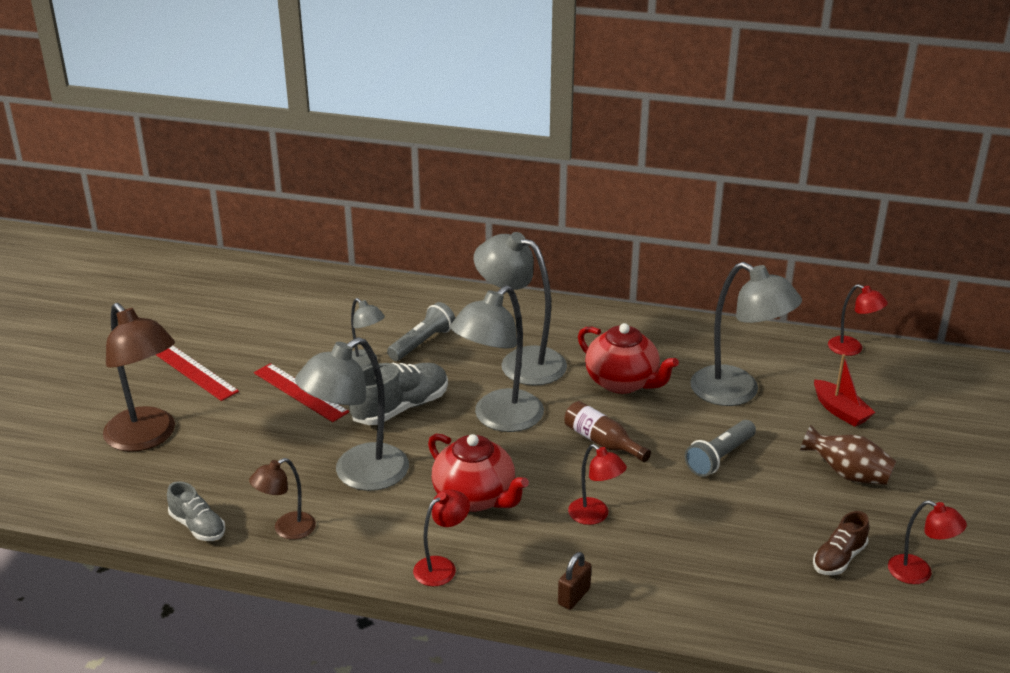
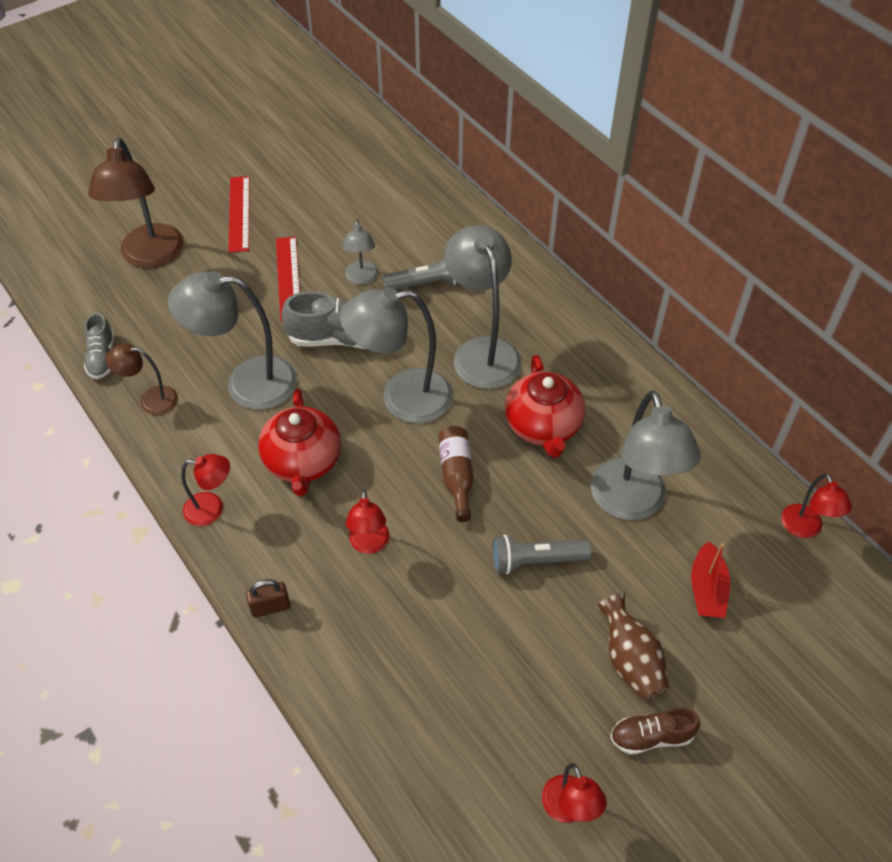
camera: 40 degrees right, 20 degrees up
brown shoe [813,511,869,575] -> brown shoe moved to [610,707,700,755]

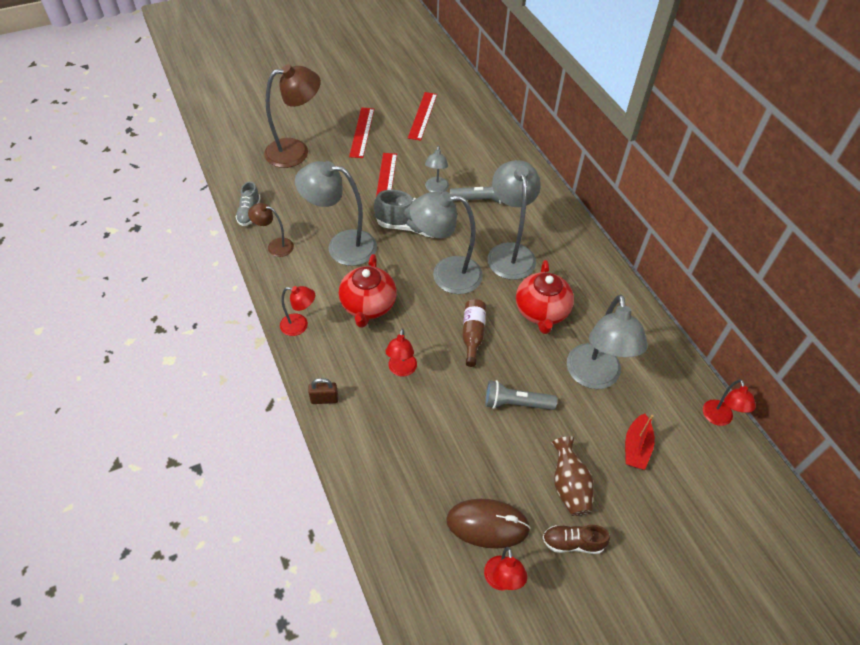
camera: 10 degrees right, 0 degrees up
brown lamp [88,138,184,268] -> brown lamp turned 120 degrees counterclockwise [264,64,321,168]
none -> red ruler [408,92,437,141]
none -> brown mouse [446,499,531,549]

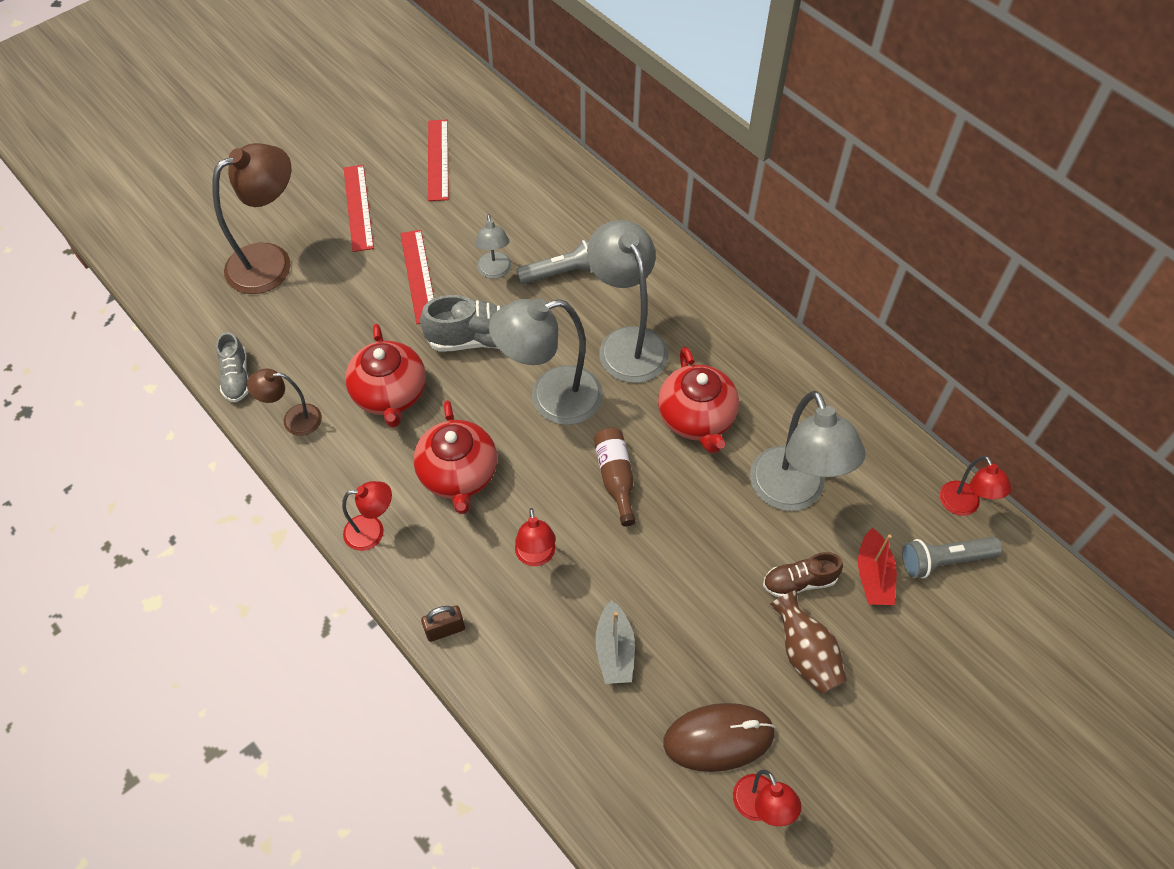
camera: 15 degrees left, 5 degrees up
grey lamp [295,161,377,266] -> red teapot [345,324,426,428]
grey flashlight [485,380,557,410] -> grey flashlight moved to [902,537,1003,578]
brown shoe [543,525,610,554] -> brown shoe moved to [763,552,843,597]
none -> grey boat [595,600,635,684]

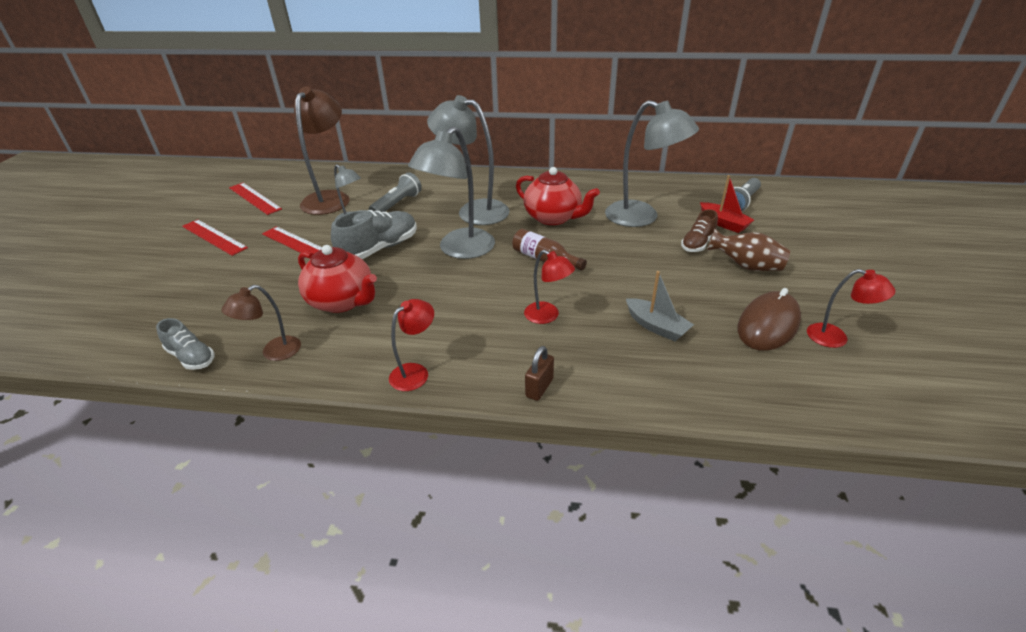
camera: 40 degrees left, 20 degrees down
brown lamp [212,143,291,294] -> brown lamp moved to [294,86,350,215]
red teapot [414,400,497,514] -> none
red lamp [940,456,1012,516] -> none

